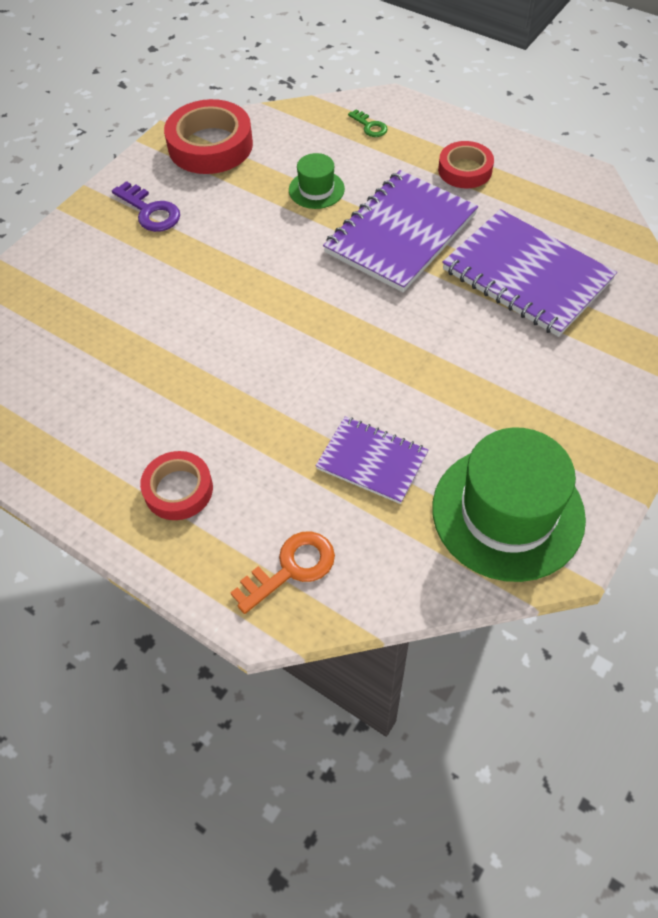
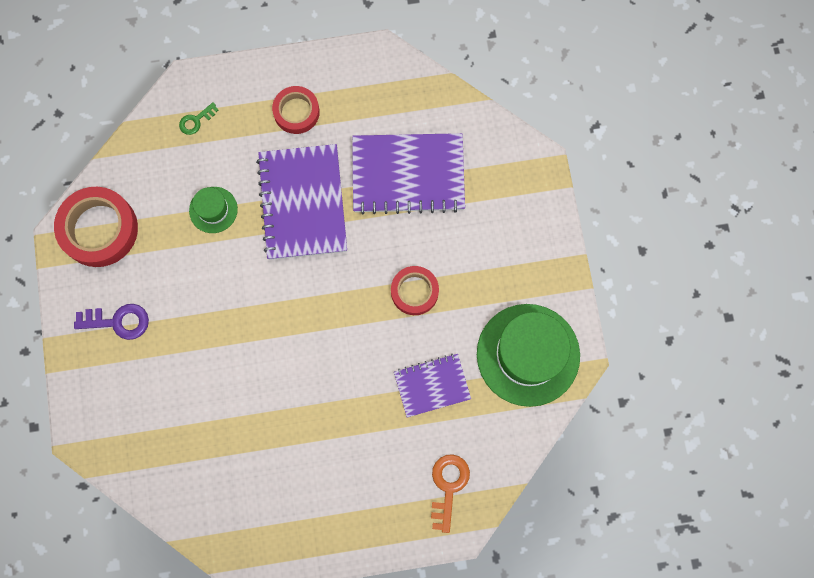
camera: 45 degrees left, 20 degrees up
red tape [140,451,213,520] -> red tape moved to [391,266,439,315]
green key [348,109,388,137] -> green key turned 135 degrees clockwise [179,102,218,135]

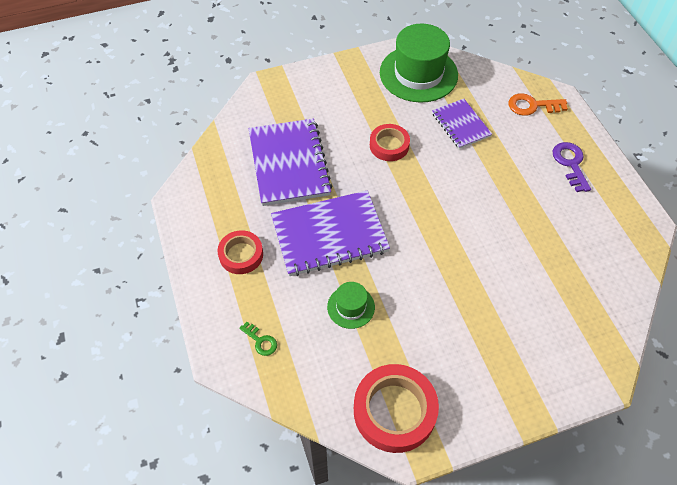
camera: 100 degrees left, 20 degrees down
purple key [74,304,149,340] -> purple key moved to [553,142,591,192]

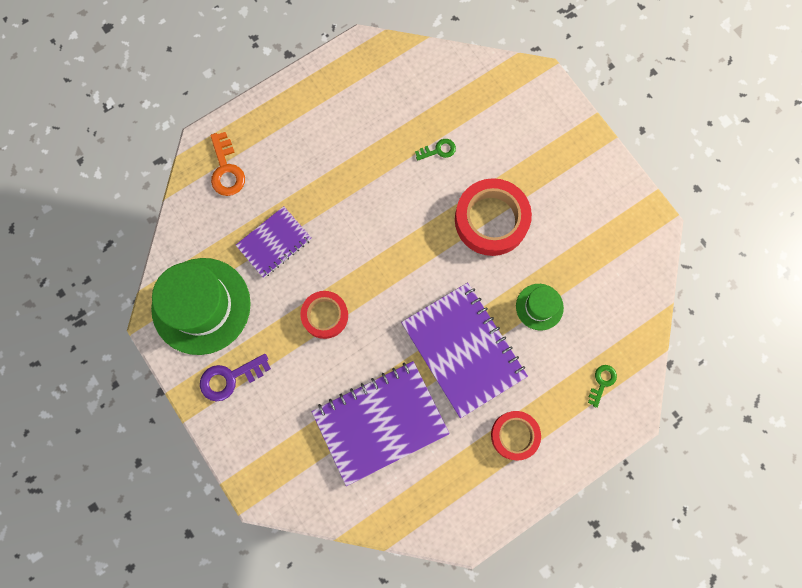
camera: 105 degrees left, 20 degrees up
red tape [354,364,439,453] -> red tape moved to [455,178,532,256]
purple key [553,142,591,192] -> purple key moved to [200,354,271,402]
none -> green key [415,139,456,161]

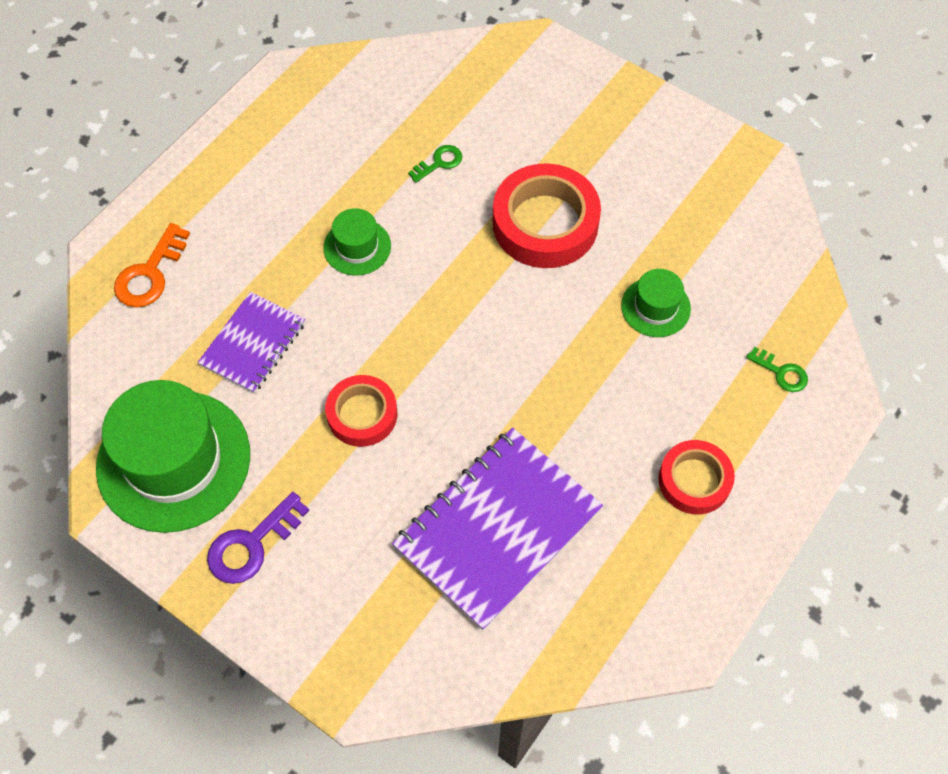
camera: 20 degrees left, 15 degrees down
orange key [210,132,245,196] -> orange key turned 60 degrees clockwise [114,223,190,308]
purple notebook [401,283,528,418] -> none
green key [588,365,617,408] -> green key turned 120 degrees clockwise [746,347,808,392]
none -> green hat [324,208,391,276]

